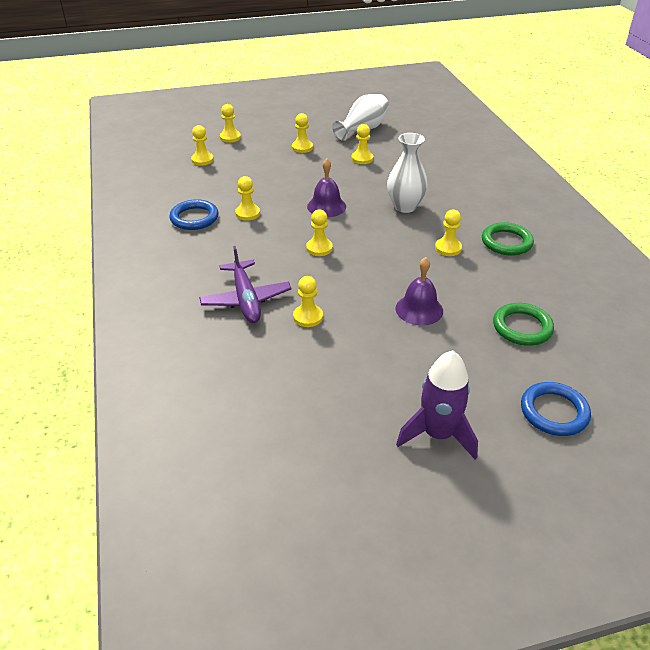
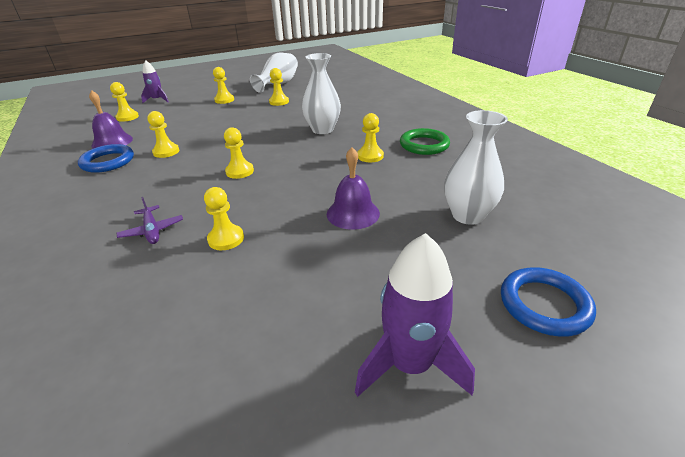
camera: 10 degrees left, 5 degrees down
purple plane [199,246,292,323] -> purple plane [116,197,183,244], size x0.58
yellow pawn [220,104,241,143] -> purple rocket [141,60,169,103]
purple bell [307,158,346,217] -> purple bell moved to [89,90,133,149]
green ring [493,303,554,346] -> white vase [444,110,508,225]

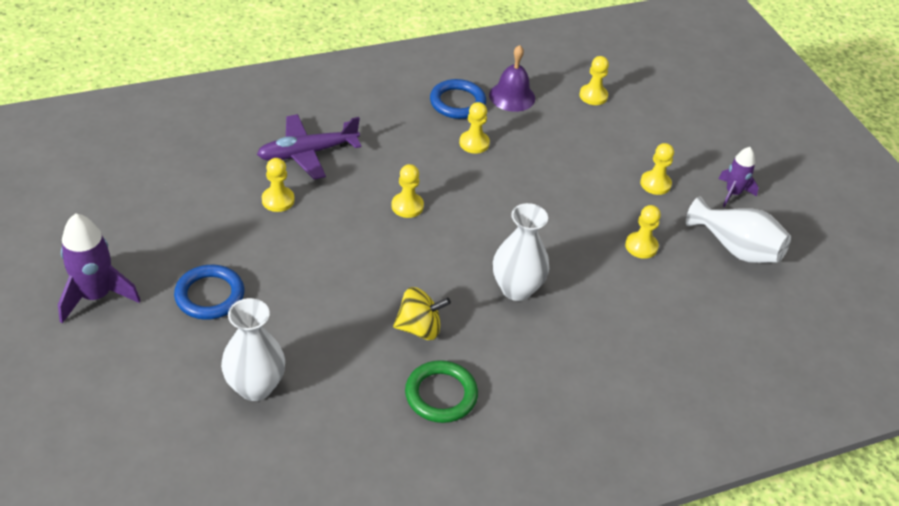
camera: 90 degrees right, 10 degrees up
purple plane [116,197,183,244] -> purple plane [257,114,361,180], size x1.73
purple rocket [141,60,169,103] -> purple rocket moved to [718,147,759,207]
purple bell [327,147,380,230] -> none
yellow pawn [357,113,384,162] -> yellow spinning top [393,287,451,340]
blue ring [501,267,596,337] -> blue ring moved to [174,265,244,320]

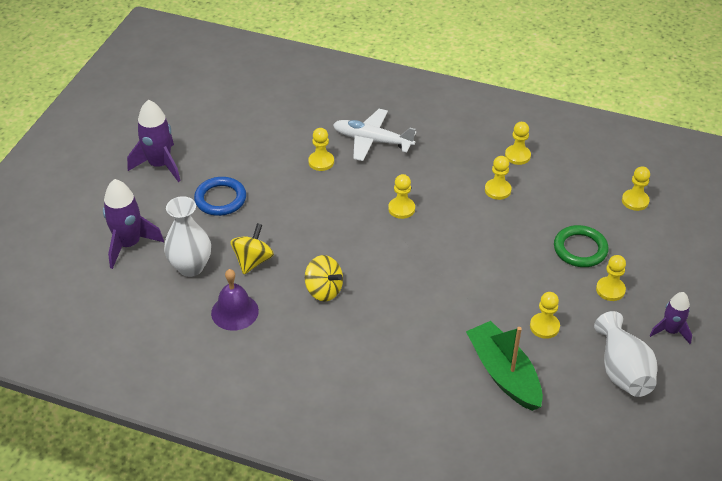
camera: 45 degrees right, 0 degrees up
purple plane [257,114,361,180] -> white plane [333,109,416,161]
green ring [405,360,478,423] -> green ring moved to [554,225,609,267]
blue ring [430,79,486,119] -> yellow pawn [505,122,531,165]
purple bell [489,45,535,112] -> purple bell moved to [211,269,259,331]
white vase [493,203,549,301] -> none
none -> purple rocket [103,179,164,269]
none -> yellow spinning top [231,223,274,274]
none -> green boat [466,321,543,411]

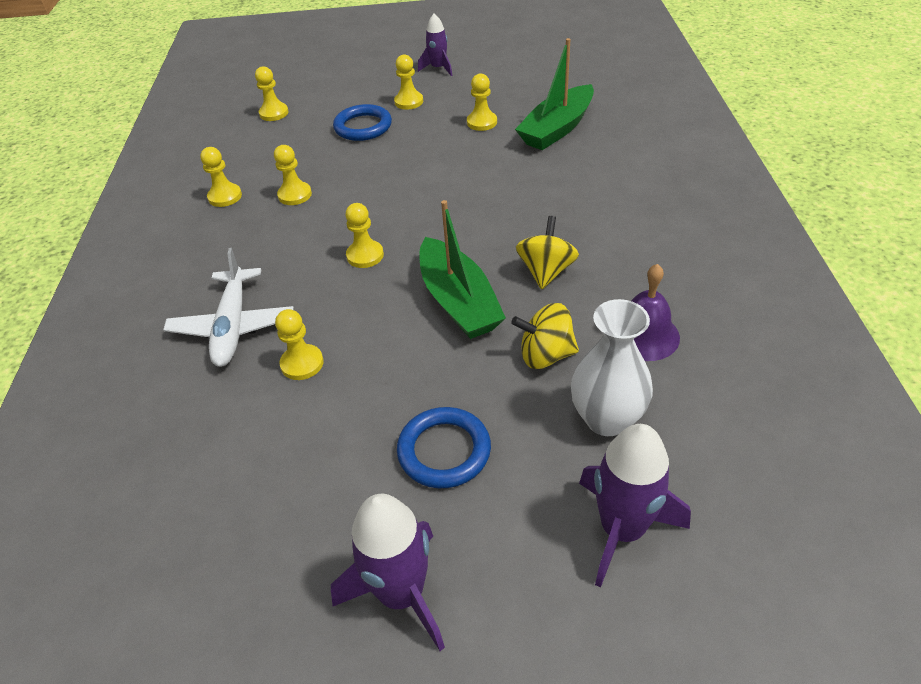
camera: 110 degrees left, 0 degrees up
green ring [554,225,609,267] -> blue ring [333,104,392,141]
white vase [594,311,657,397] -> none
none -> green boat [419,200,506,339]

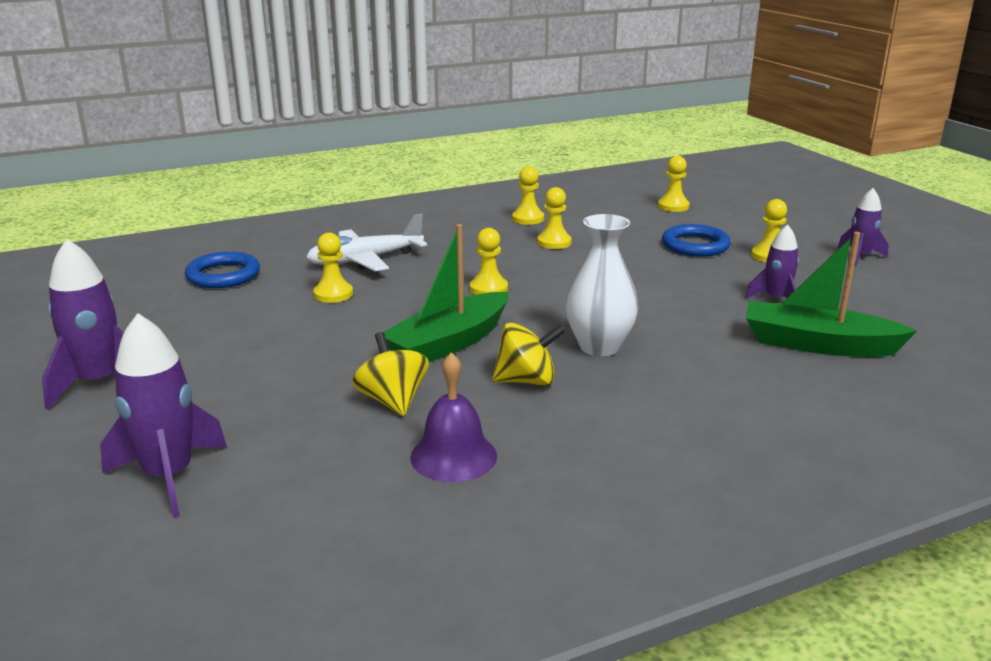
camera: 65 degrees right, 20 degrees down
blue ring [397,407,491,488] -> blue ring moved to [185,252,260,288]
yellow pawn [467,73,497,131] -> purple rocket [745,224,799,299]
white vase [571,299,653,436] -> white vase moved to [566,214,639,356]

